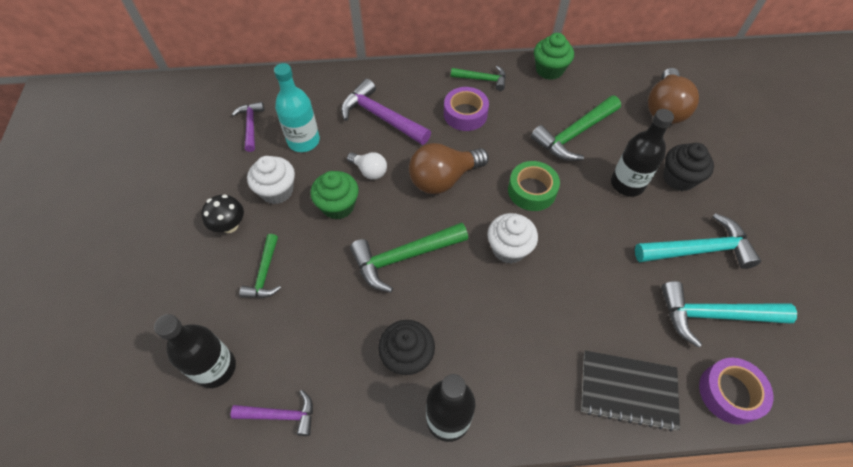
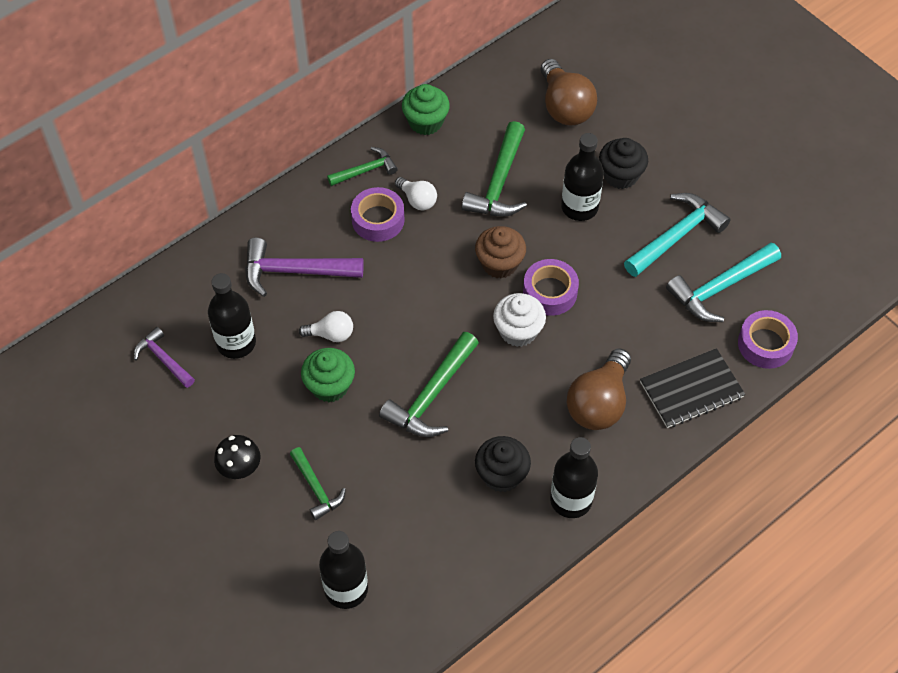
camera: 35 degrees left, 0 degrees up
purple hammer [231,390,313,436] -> none
white cupcake [247,156,295,204] -> none
turquoise bottle [274,63,320,152] -> black bottle [208,273,256,359]
brown light bulb [409,143,489,194] -> brown light bulb moved to [567,348,631,430]
green tape [508,161,560,211] -> brown cupcake [475,226,526,279]
none -> white light bulb [395,177,437,210]
none -> purple tape [523,259,579,316]

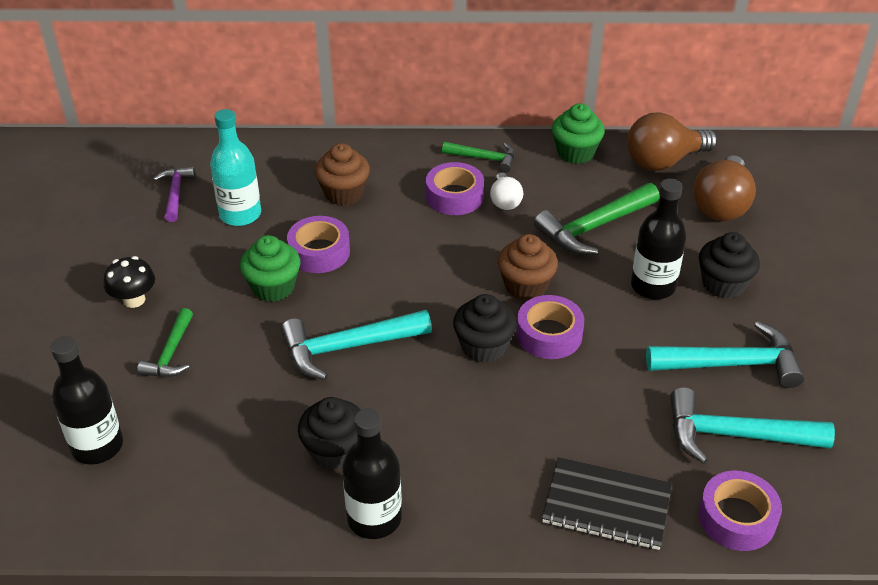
camera: 40 degrees right, 15 degrees down
black bottle [208,273,256,359] -> turquoise bottle [210,109,261,226]
purple hammer [245,238,364,297] -> brown cupcake [315,143,370,206]
white light bulb [299,311,353,342] -> purple tape [287,216,350,273]
green hammer [379,332,479,437] -> turquoise hammer [281,310,432,380]
white cupcake [493,293,546,347] -> black cupcake [453,294,517,363]
brown light bulb [567,348,631,430] -> brown light bulb moved to [627,113,717,171]

